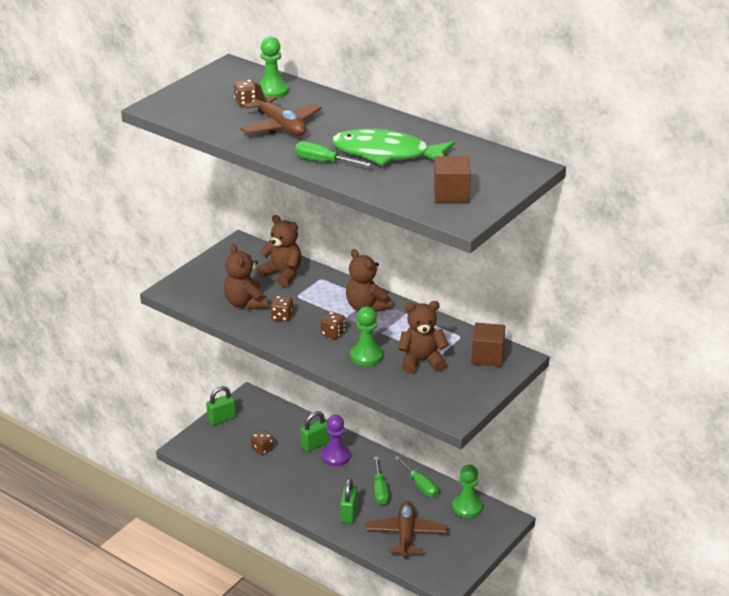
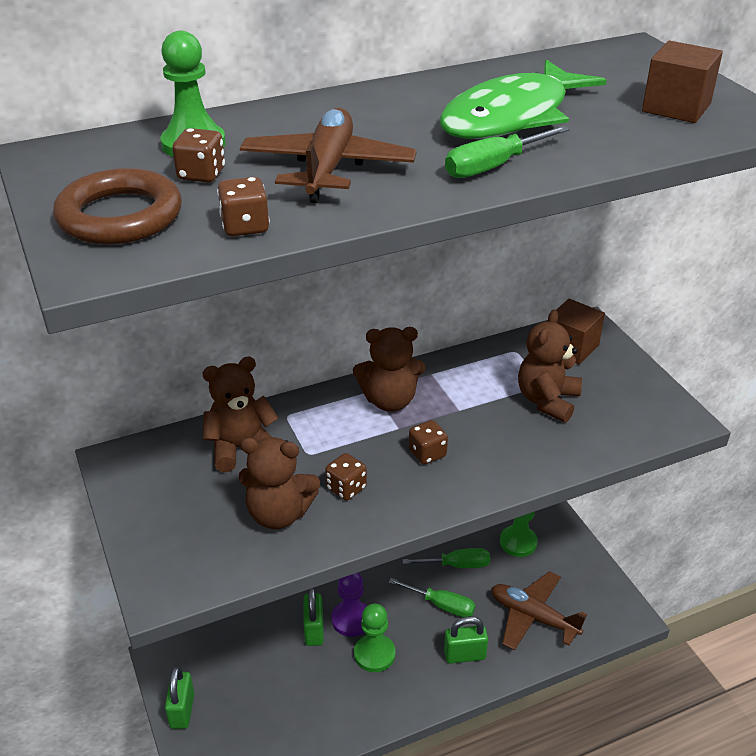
camera: 60 degrees left, 5 degrees up
brown plane [240,82,322,136] -> brown plane turned 75 degrees counterclockwise [240,108,417,203]
brown dice [251,430,274,455] -> brown dice moved to [217,177,270,236]
green padlock [340,478,358,524] -> green padlock turned 45 degrees counterclockwise [444,616,488,664]
green pawn [350,306,383,366] -> green pawn moved to [354,604,395,672]
none -> brown ring [53,168,182,244]

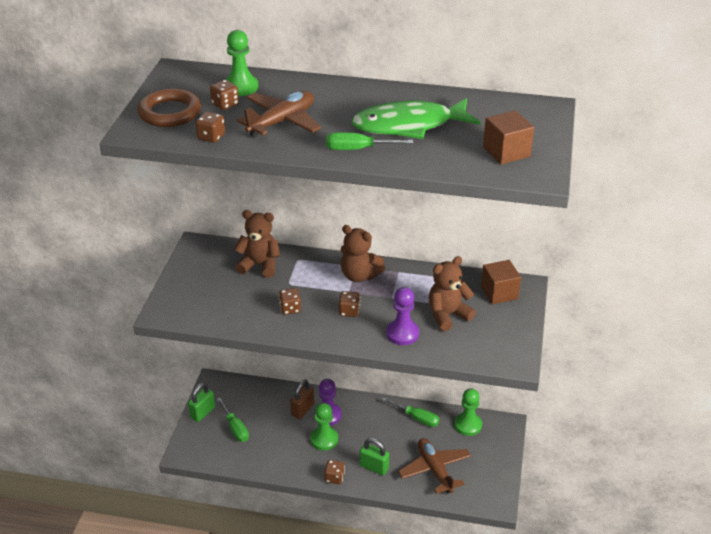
camera: 35 degrees right, 0 degrees up
brown teddy bear [239,437,320,529] -> none
green padlock [303,588,324,646] -> brown padlock [290,380,314,419]
green screwdriver [389,578,475,617] -> green screwdriver moved to [217,398,249,442]
none -> brown dice [324,460,345,484]
none -> purple pawn [386,287,419,345]

